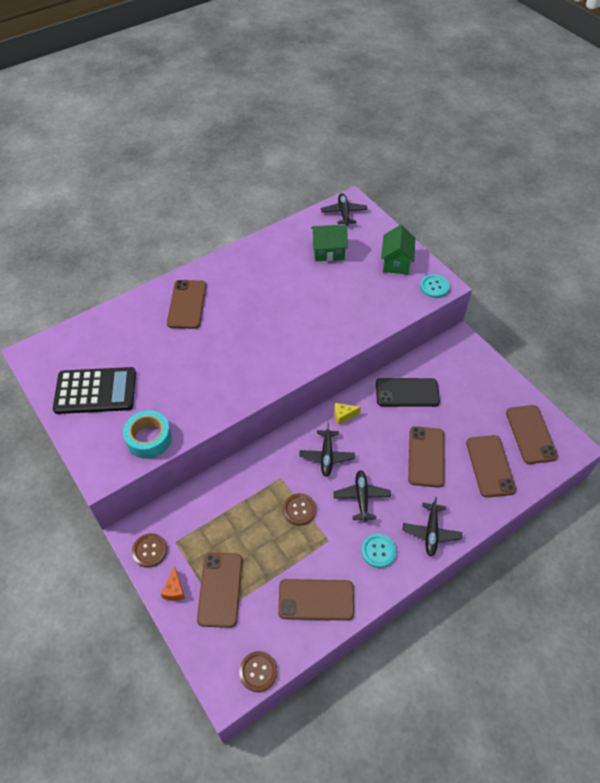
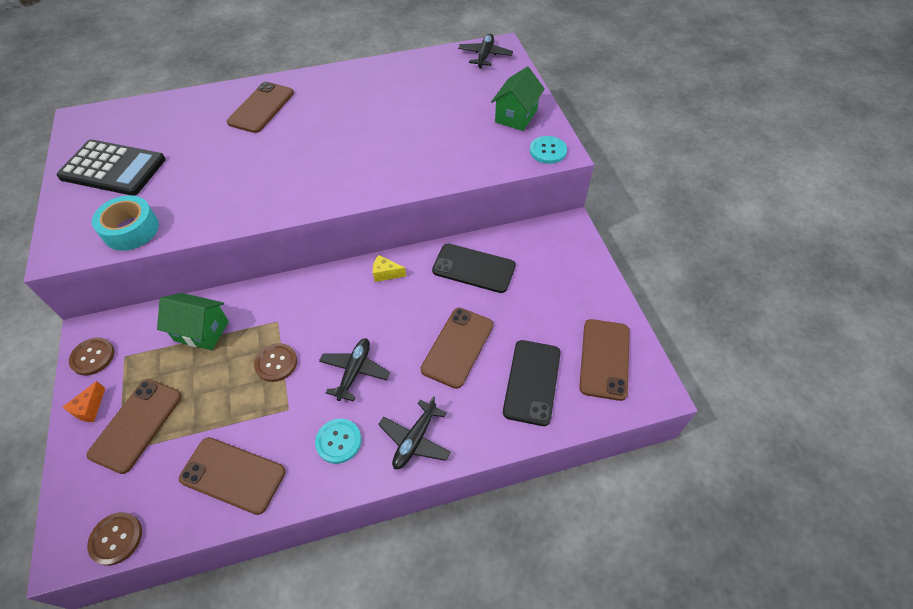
camera: 20 degrees right, 0 degrees up
black plane [299,423,355,477] -> none
green house [311,224,348,261] -> green house moved to [157,293,229,350]
brown phone [466,435,516,498] -> black phone [503,340,561,426]

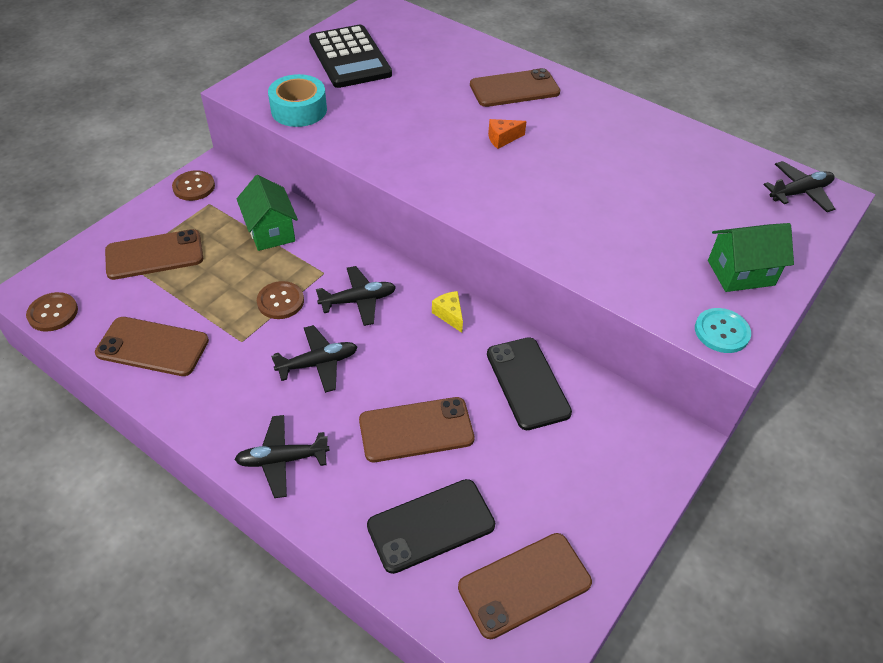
camera: 50 degrees right, 5 degrees down
orange cheese [63,381,105,422] -> orange cheese moved to [488,119,527,149]
brown phone [179,437,286,515] -> brown phone turned 60 degrees counterclockwise [95,317,209,376]
turquoise button [315,419,361,464] -> none
none -> black plane [316,266,396,326]

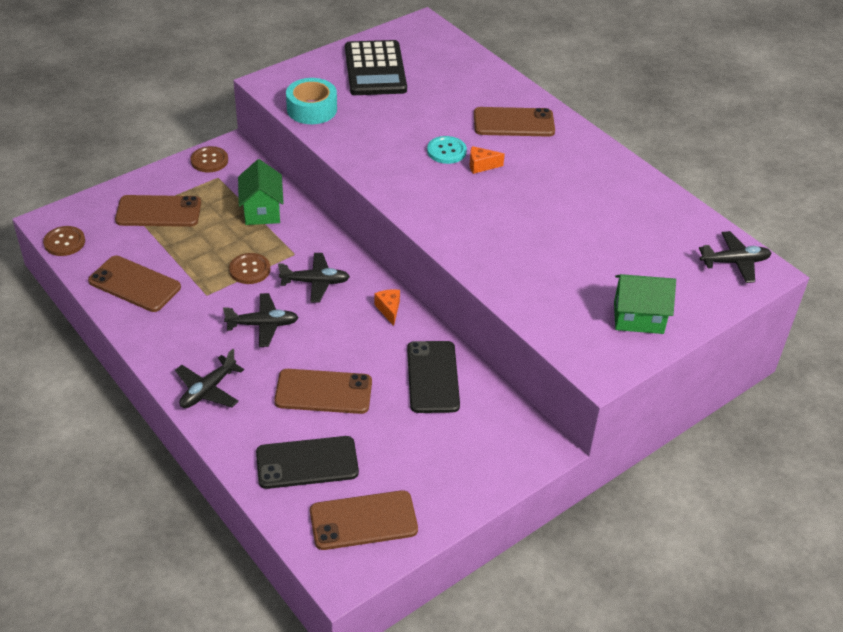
camera: 15 degrees right, 5 degrees down
black plane [234,415,330,498] -> black plane turned 60 degrees counterclockwise [175,349,244,408]
yellow cheese [432,291,463,333] -> orange cheese [374,289,400,326]
turquoise button [695,308,751,353] -> turquoise button moved to [427,136,467,164]

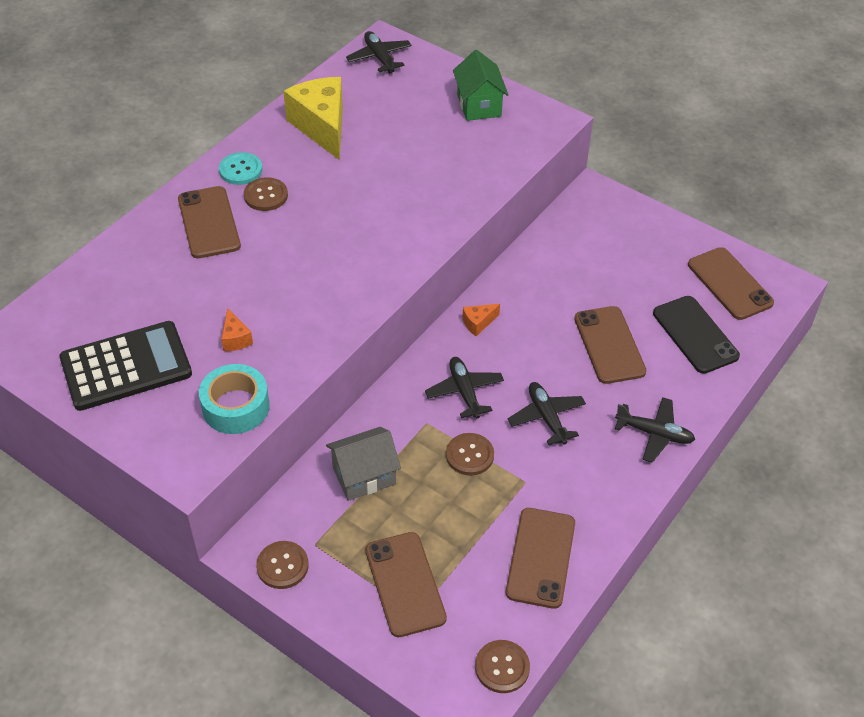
camera: 105 degrees left, 5 degrees up
green house [238,159,284,225] -> grey house [326,427,401,501]
black phone [407,341,460,413] -> none
turquoise button [427,136,467,164] -> turquoise button moved to [219,152,262,185]
orange cheese [470,146,505,174] -> orange cheese moved to [221,308,253,351]
none -> brown button [244,177,288,211]
none -> yellow cheese [284,77,343,160]

